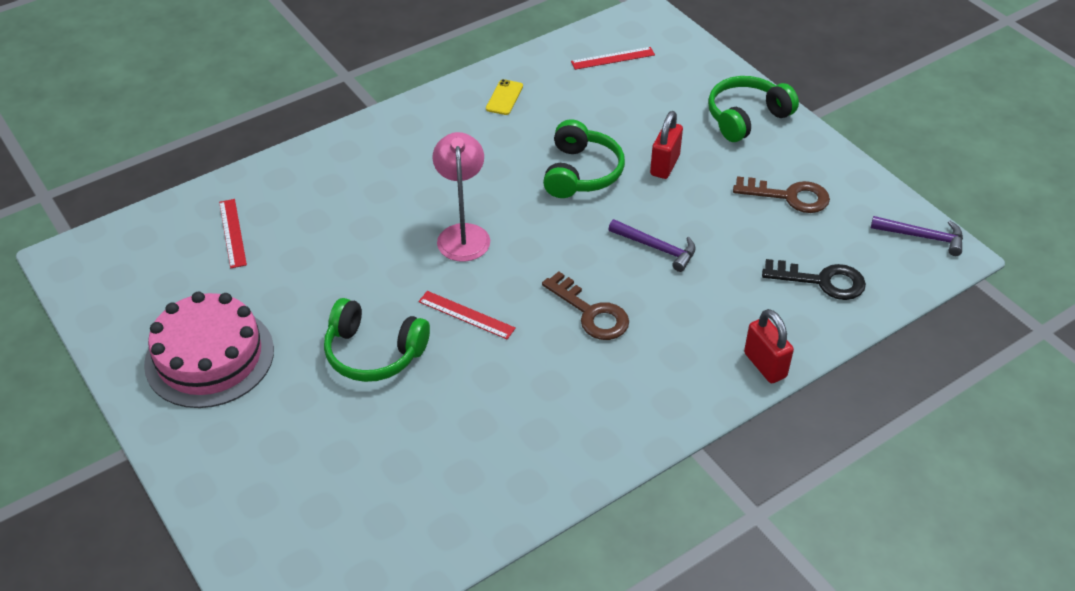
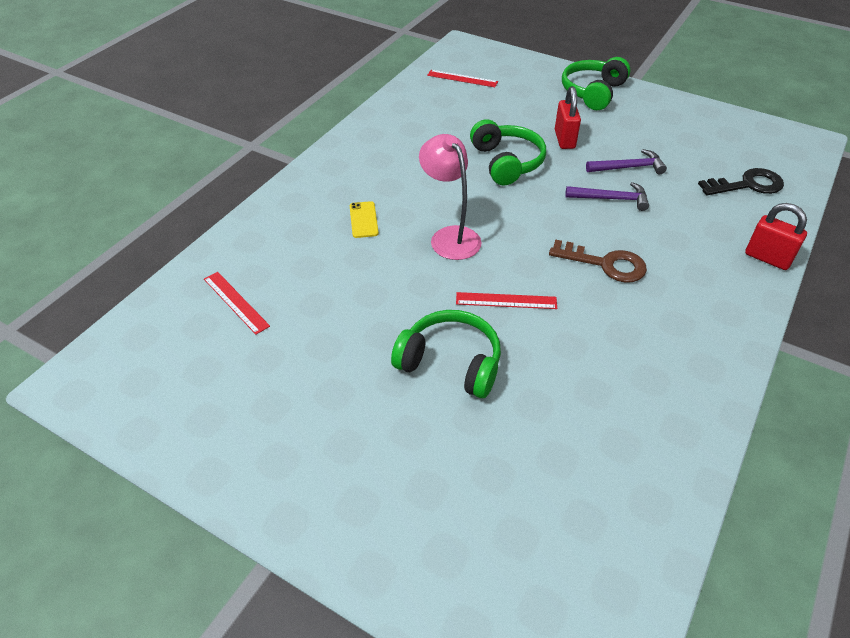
camera: 25 degrees left, 0 degrees up
pink cake [144,292,274,408] -> none
green headphones [324,298,430,382] -> green headphones turned 150 degrees counterclockwise [391,310,501,398]
yellow phone [486,79,523,115] -> yellow phone moved to [350,201,379,238]
red ruler [571,47,655,70] -> red ruler turned 60 degrees clockwise [427,70,498,87]
brown key [733,176,830,213] -> none
purple hammer [871,216,963,256] -> purple hammer moved to [586,149,667,174]

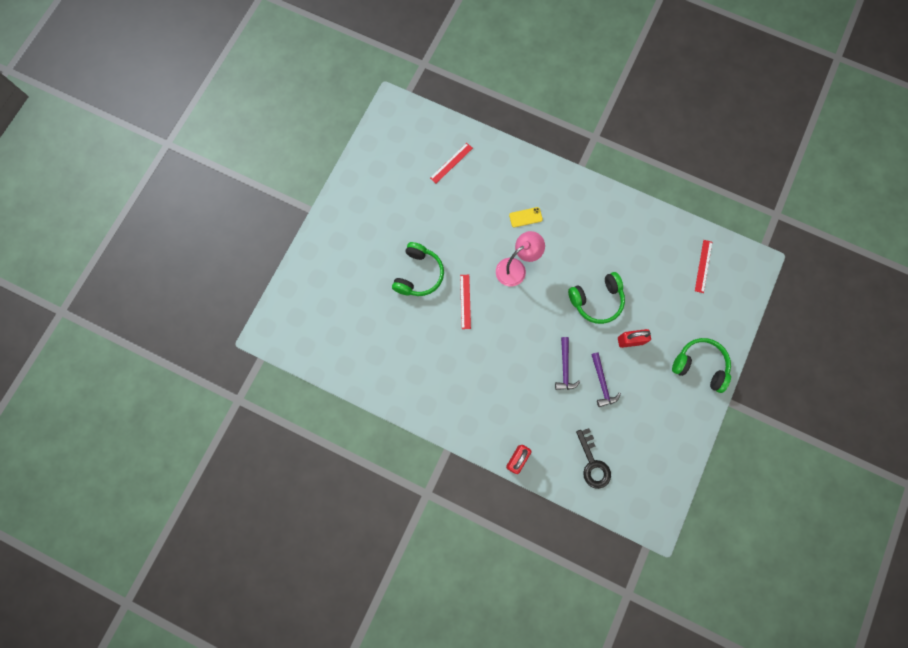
camera: 85 degrees right, 30 degrees up
brown key [549,239,647,283] -> none

